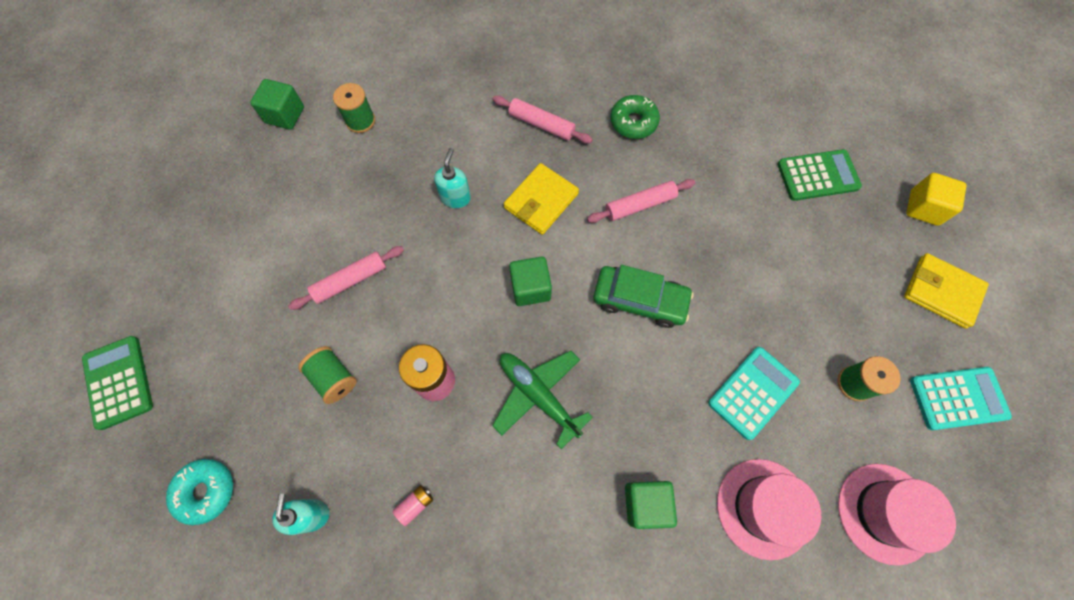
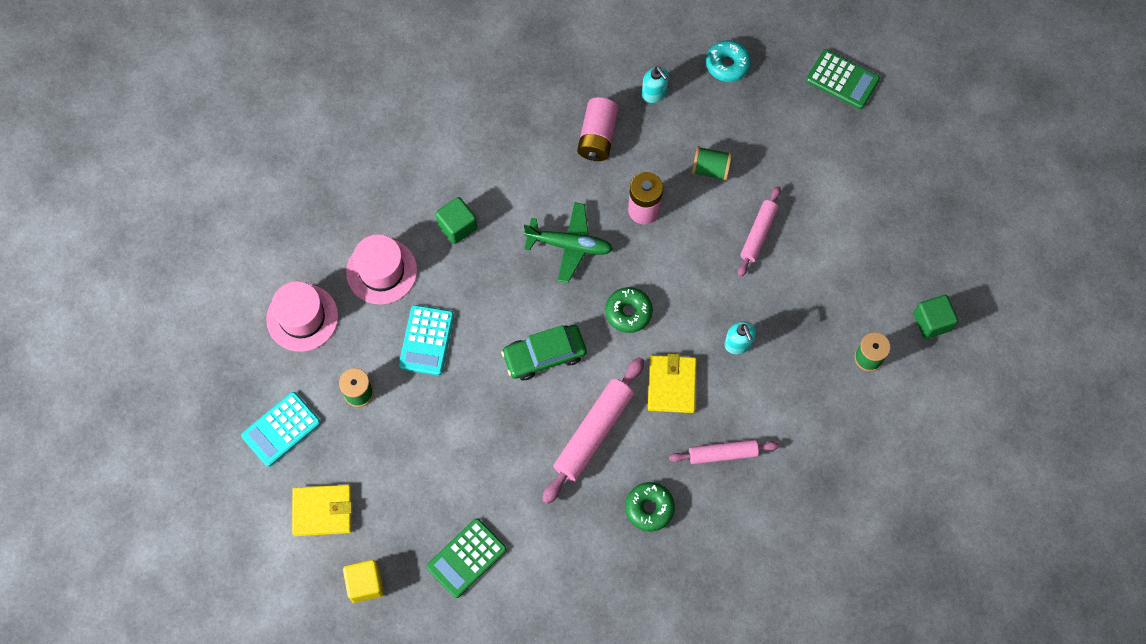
camera: 145 degrees right, 0 degrees up
pink battery [393,485,433,526] -> pink battery [577,97,619,161], size x2.16
green cube [509,257,552,306] -> green donut [605,287,653,333]
pink rolling pin [587,179,695,223] -> pink rolling pin [542,357,644,504], size x1.60

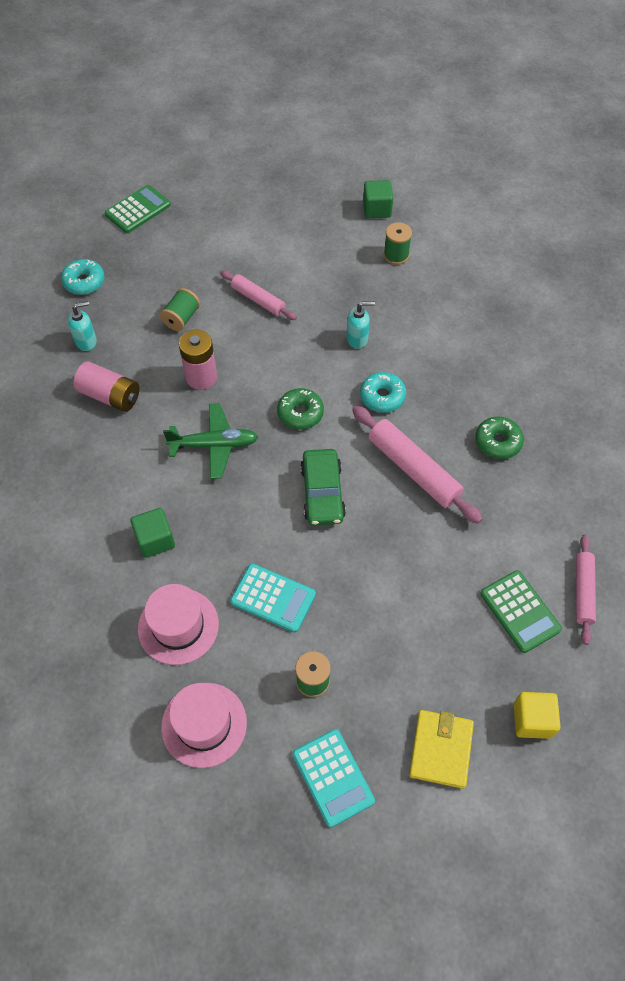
camera: 75 degrees left, 10 degrees down
green plane [524,202,613,283] -> green plane turned 60 degrees clockwise [163,403,258,479]
yellow wallet [648,354,697,413] -> turquoise donut [360,372,406,413]
pink rolling pin [669,439,779,464] -> pink rolling pin moved to [576,534,596,645]

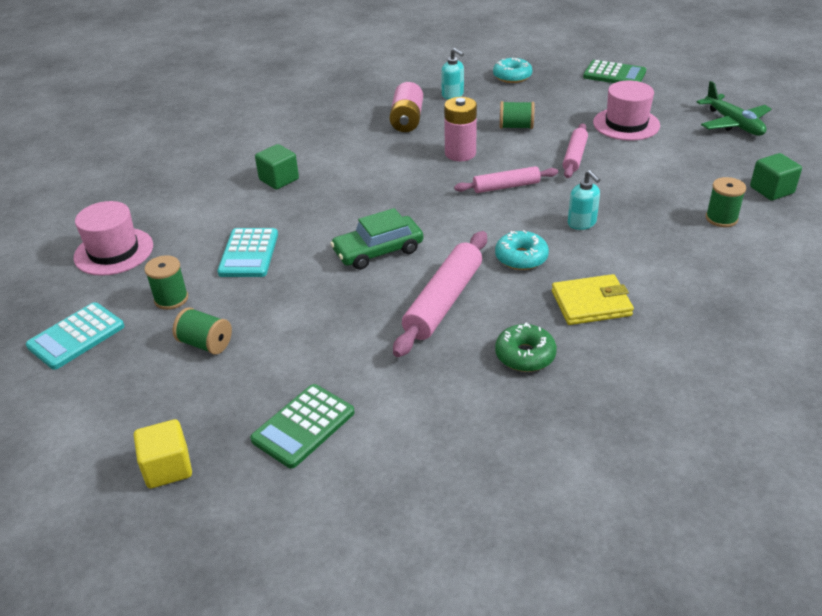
camera: 70 degrees right, 20 degrees down
pink hat [138,584,219,665] -> pink hat moved to [593,80,660,141]
green plane [163,403,258,479] -> green plane moved to [697,81,771,136]
green donut [277,388,324,429] -> none
yellow wallet [409,710,474,789] -> yellow wallet moved to [552,274,634,325]
pink rolling pin [576,534,596,645] -> pink rolling pin moved to [454,166,558,193]
none -> green spool [172,307,232,355]

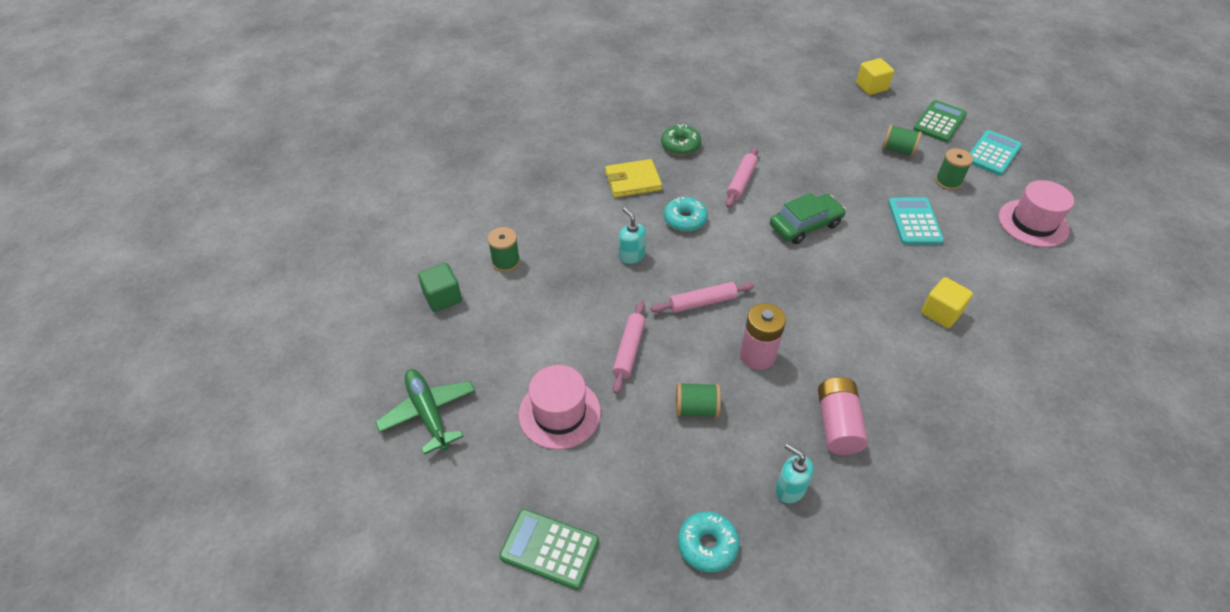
camera: 175 degrees right, 10 degrees up
green calculator [250,384,355,469] -> green calculator moved to [913,100,967,142]
green cube [255,144,299,190] -> yellow cube [921,277,973,328]
pink rolling pin [393,231,487,357] -> pink rolling pin [726,147,758,208], size x0.62

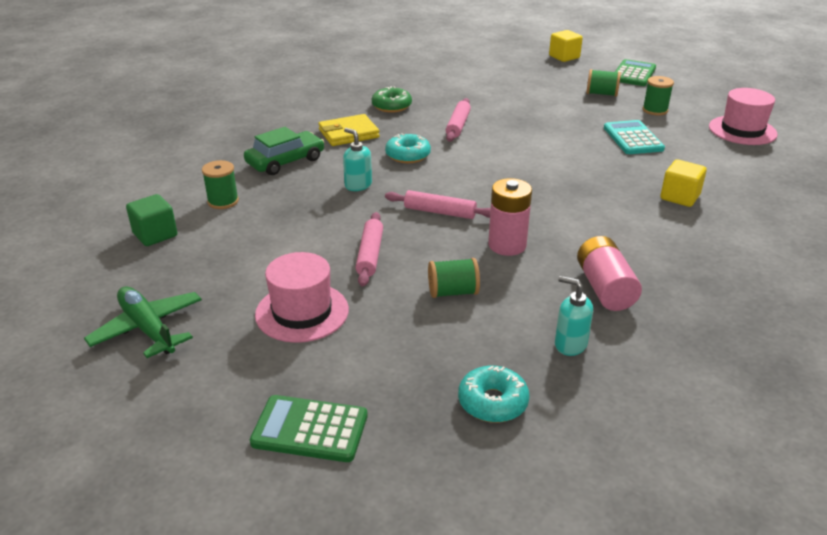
camera: 10 degrees left, 15 degrees down
pink rolling pin [651,282,755,313] -> pink rolling pin turned 45 degrees clockwise [385,190,491,219]
green car [770,193,846,244] -> green car moved to [244,127,324,175]
turquoise calculator [970,130,1022,176] -> none

